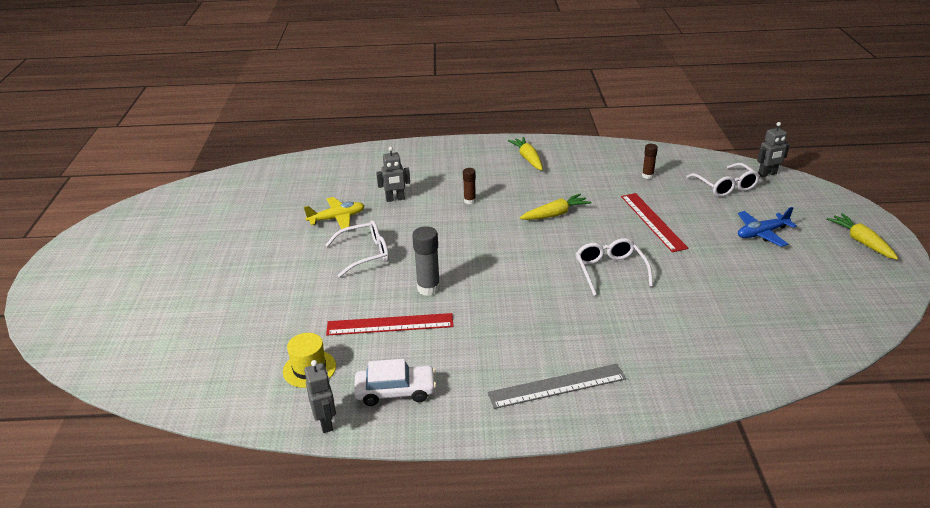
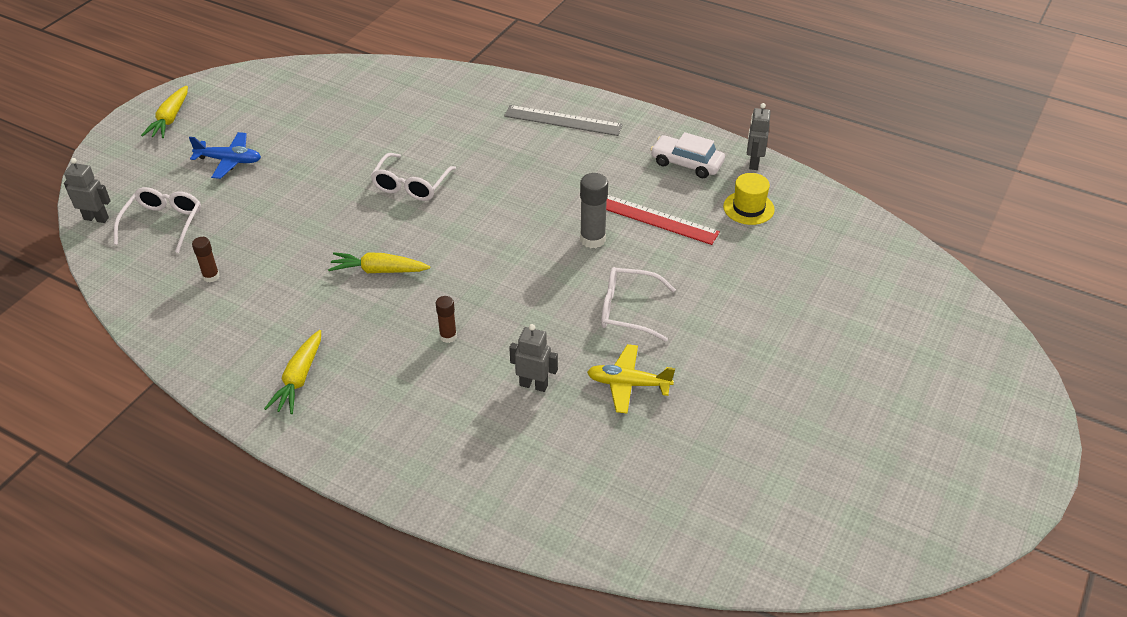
camera: 150 degrees left, 10 degrees up
red ruler [621,193,688,252] -> none

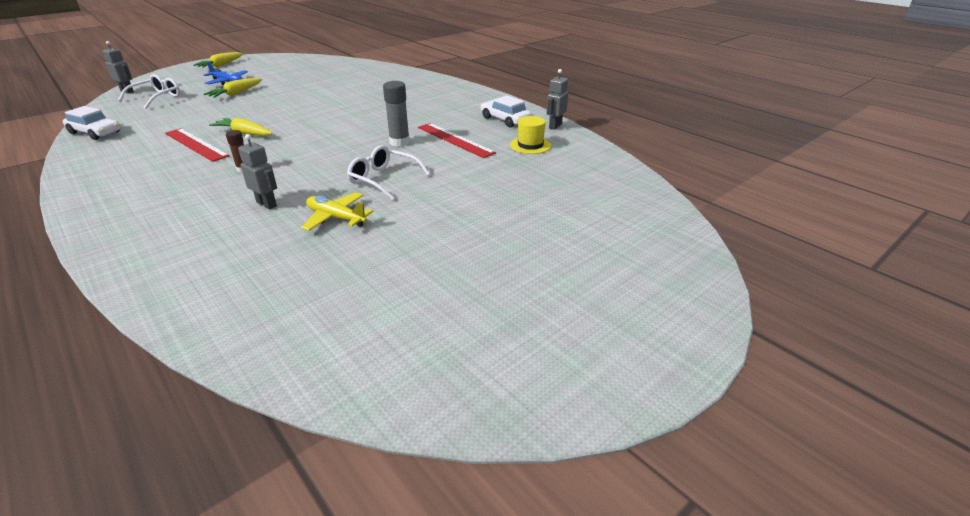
camera: 20 degrees right, 10 degrees down
brown glue stick [192,237,219,283] -> none
yellow carrot [264,330,321,414] -> yellow carrot moved to [204,78,262,98]
white glasses [371,153,456,201] -> none
grey ruler [504,105,623,136] -> none
none -> white car [63,106,121,140]
none -> red ruler [165,128,230,162]

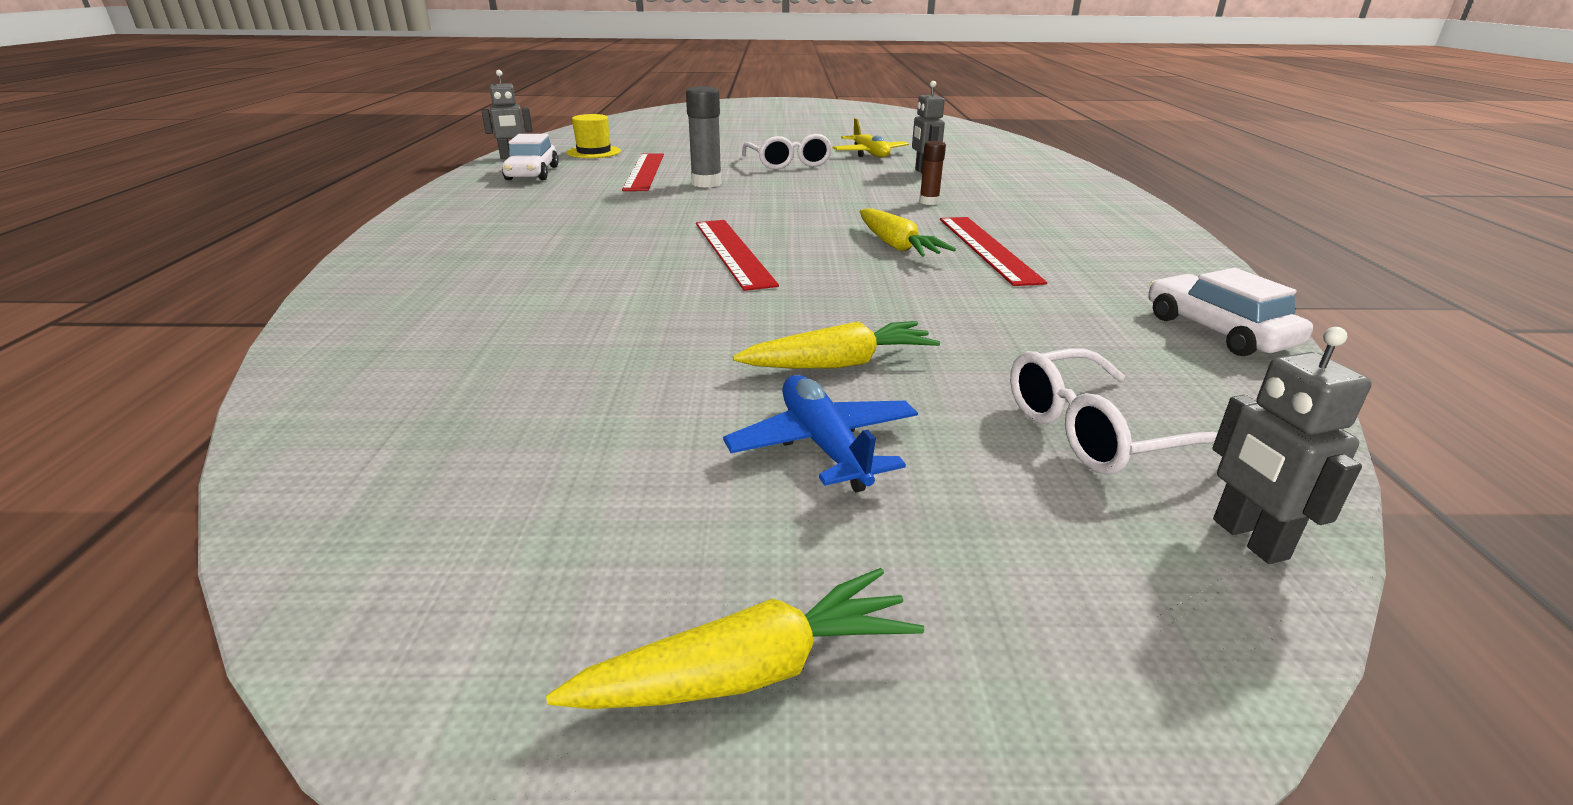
camera: 140 degrees left, 5 degrees down
none -> red ruler [696,220,779,291]

